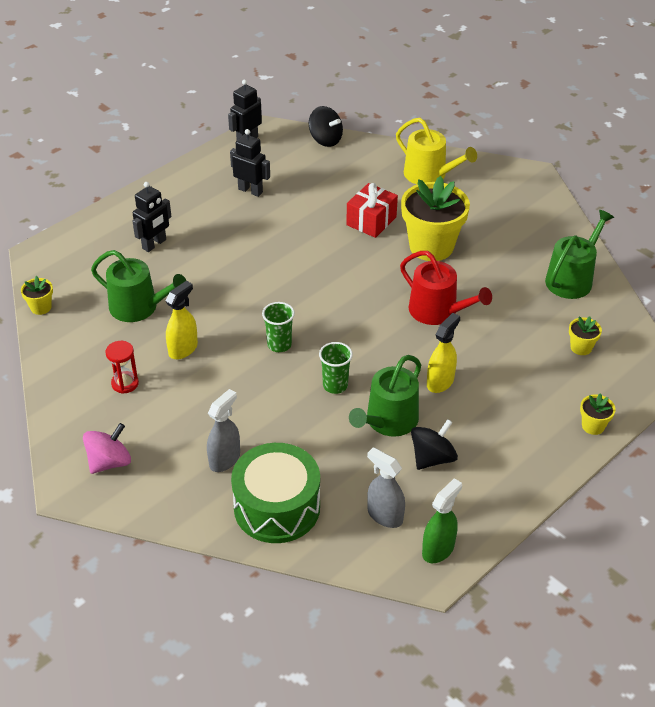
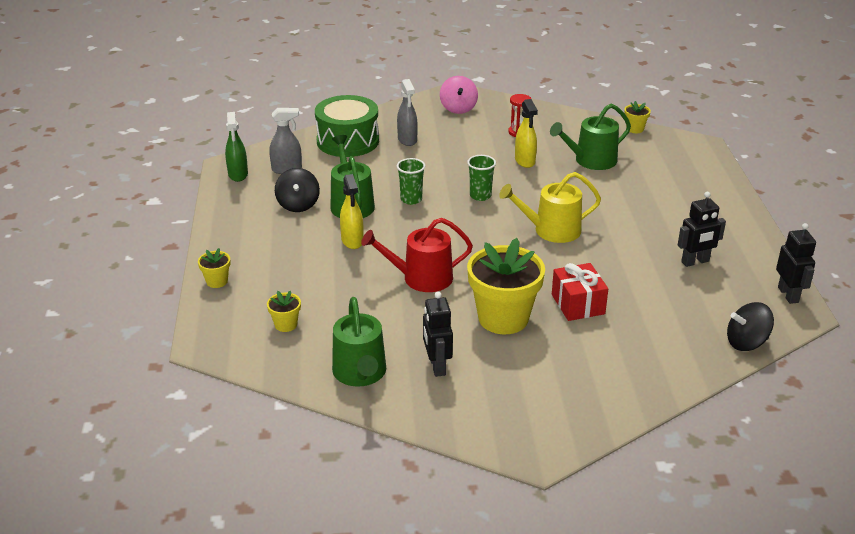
camera: 130 degrees right, 10 degrees down
black robot [133,182,171,252] -> black robot moved to [423,291,453,377]
yellow watering can [396,118,477,184] -> yellow watering can moved to [499,172,601,243]

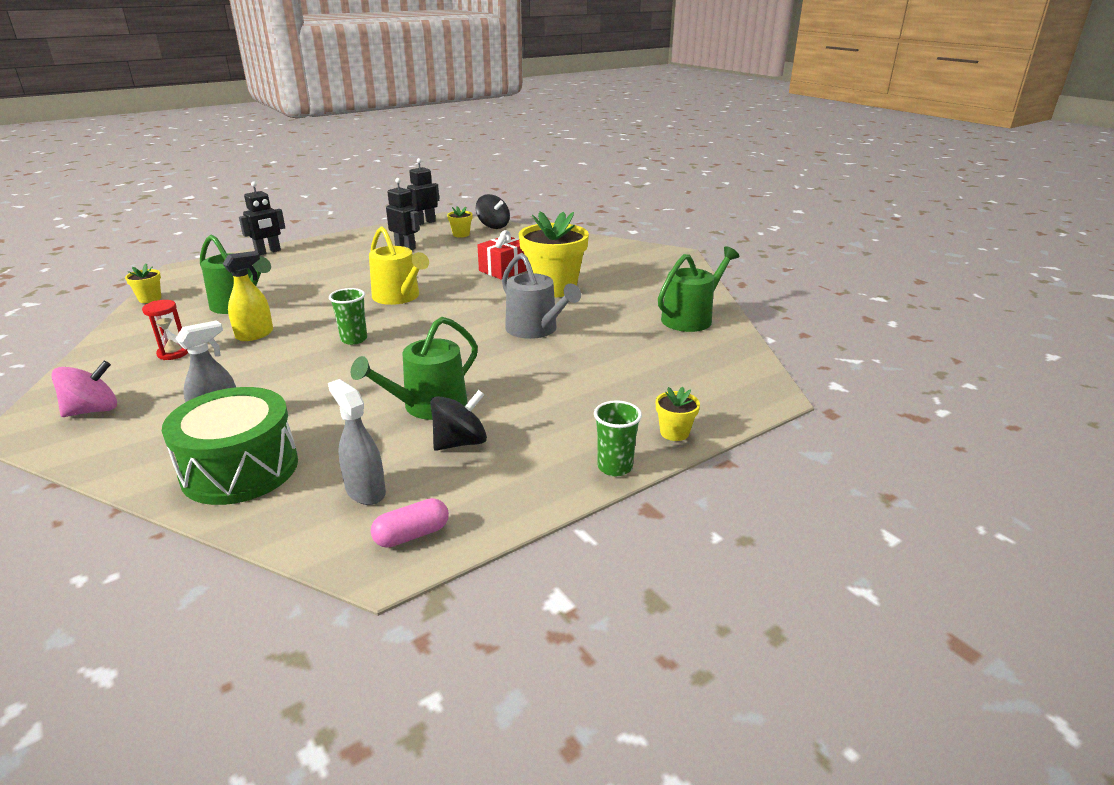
camera: 120 degrees left, 5 degrees down
green spray bottle [225,112,248,182] -> pink capsule [371,498,449,548]
yellow flower pot [267,291,301,332] -> yellow flower pot moved to [447,206,473,238]
yellow spray bottle [340,174,364,249] -> none
red watering can [361,218,473,292] -> grey watering can [502,253,581,339]
green cup [397,158,425,205] -> green cup moved to [594,400,642,476]
black robot [423,291,453,377] -> black robot moved to [239,181,285,255]

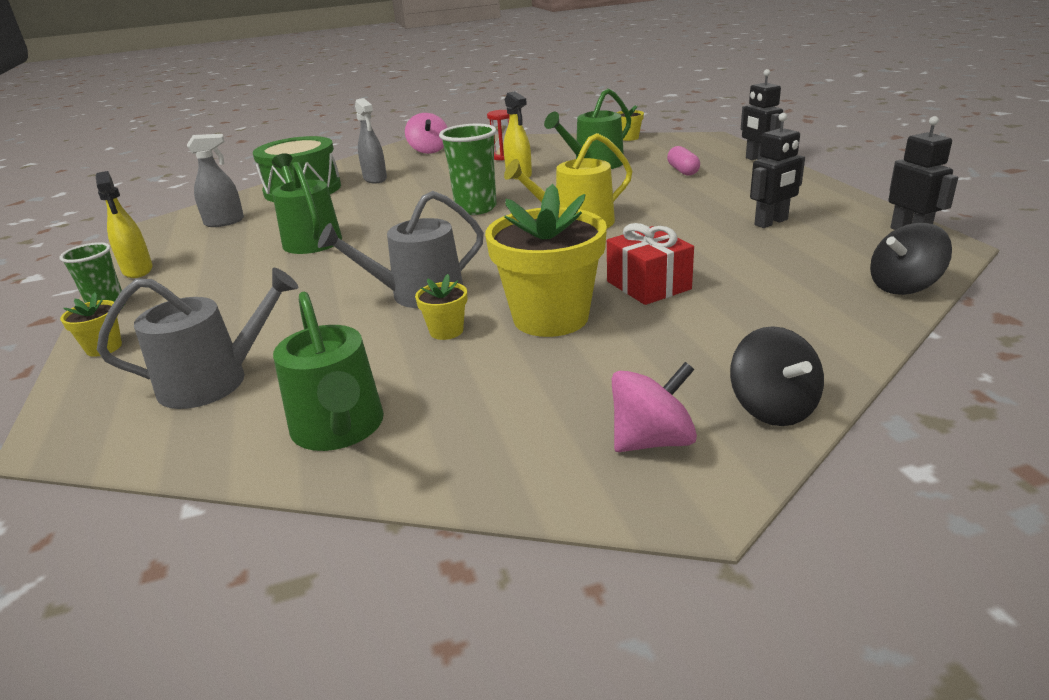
camera: 110 degrees right, 0 degrees up
green cup [329,288,367,345] -> green cup [439,124,497,215], size x1.53
pink capsule [371,498,449,548] -> pink capsule moved to [667,146,700,176]
black spinning top [430,390,487,451] -> black spinning top moved to [730,326,824,426]
yellow flower pot [447,206,473,238] -> yellow flower pot moved to [415,274,467,340]
none -> yellow spray bottle [96,171,153,278]
none -> grey watering can [97,268,298,409]
none -> pink spinning top [612,362,697,452]

